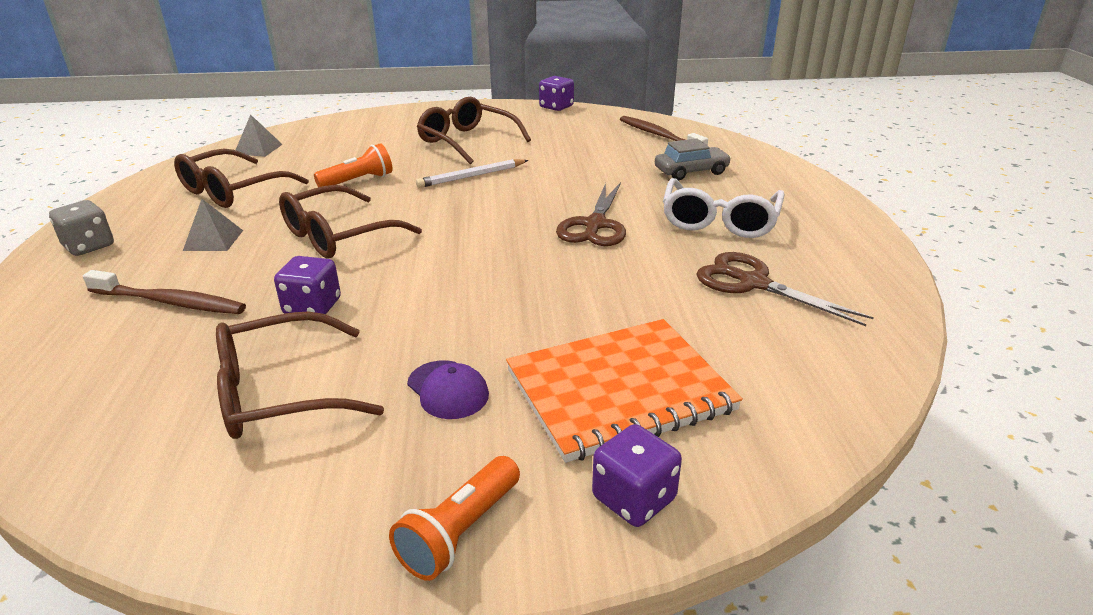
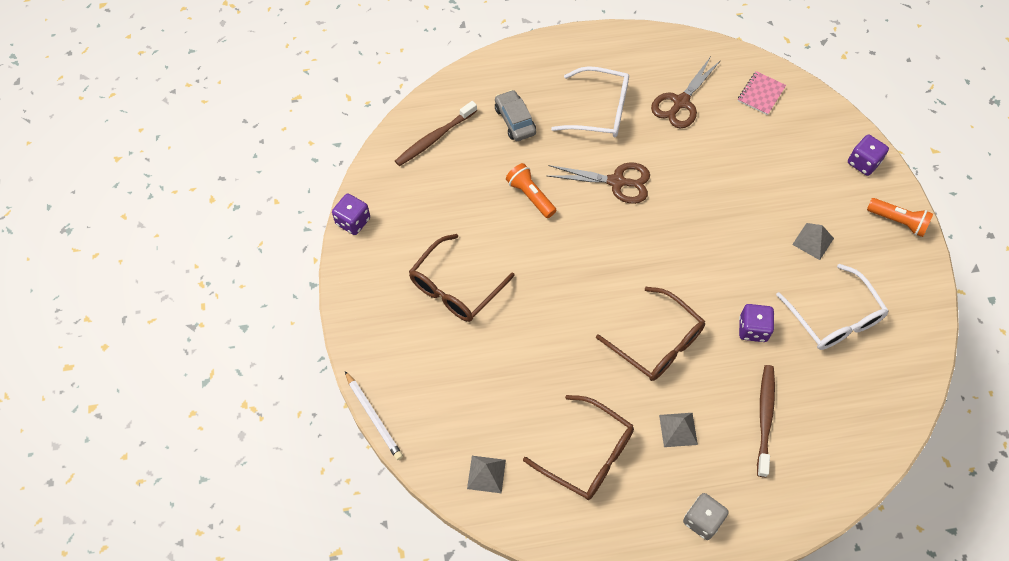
camera: 95 degrees left, 30 degrees up
brown glasses [216,311,384,439] -> white glasses [776,264,889,350]
orange flashlight [314,143,393,187] -> orange flashlight moved to [506,163,556,218]
purple cap [407,360,489,419] -> grey pyramid [792,223,834,260]
white pencil [416,159,528,188] -> white pencil moved to [345,371,403,460]
orange notebook [506,319,743,463] -> none
none -> pink notebook [738,71,786,115]

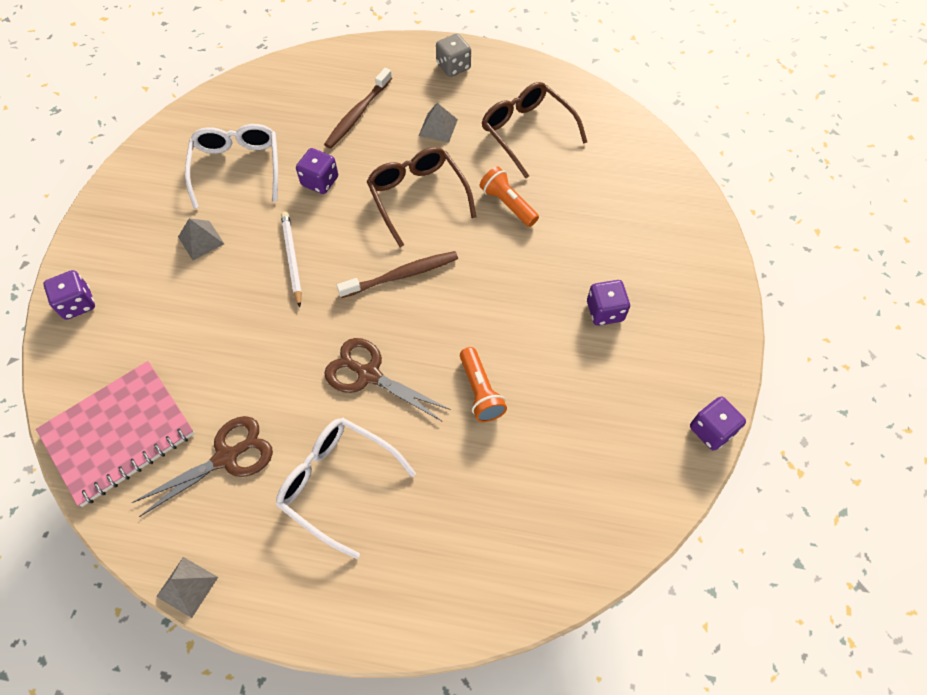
camera: 160 degrees left, 0 degrees up
white pencil [345,371,403,460] -> white pencil moved to [281,212,302,307]
brown toothbrush [395,101,477,166] -> brown toothbrush moved to [337,251,458,298]
brown glasses [409,234,515,322] -> purple dice [587,280,630,326]
grey pyramid [467,456,506,493] -> grey pyramid moved to [156,557,218,618]
grey car [495,90,536,141] -> none
pink notebook [738,71,786,115] -> pink notebook [36,361,195,507], size x2.09
orange flashlight [867,198,933,237] -> orange flashlight moved to [480,167,539,227]

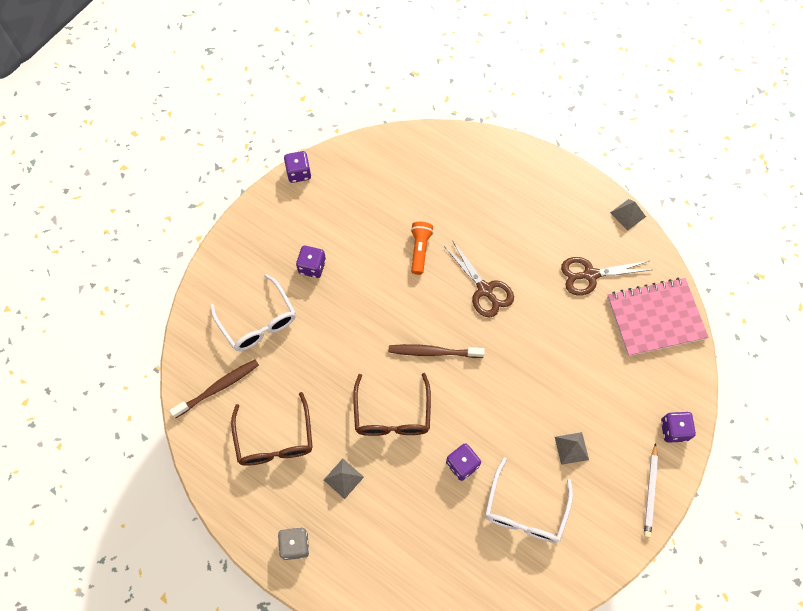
camera: 155 degrees left, 5 degrees up
white glasses [276,418,416,559] -> white glasses moved to [210,274,296,351]
white pencil [281,212,302,307] -> white pencil moved to [644,443,658,538]
brown toothbrush [324,68,392,149] -> brown toothbrush moved to [169,360,259,419]
orange flashlight [480,167,539,227] -> none

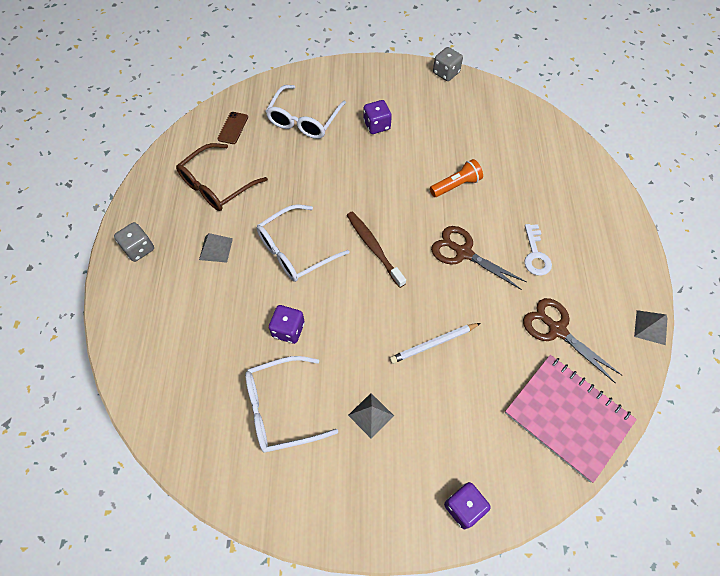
camera: 55 degrees right, 5 degrees down
brown toothbrush [169,360,259,419] -> brown phone [217,112,248,144]
purple dice [284,151,311,183] -> grey dice [433,47,463,81]
brown glasses [353,373,431,436] -> white glasses [256,204,349,282]
brown scissors [444,240,514,318] -> brown scissors turned 105 degrees clockwise [431,226,527,290]
white pencil [644,443,658,538] -> white pencil moved to [390,323,480,364]
none -> white key [524,224,552,276]

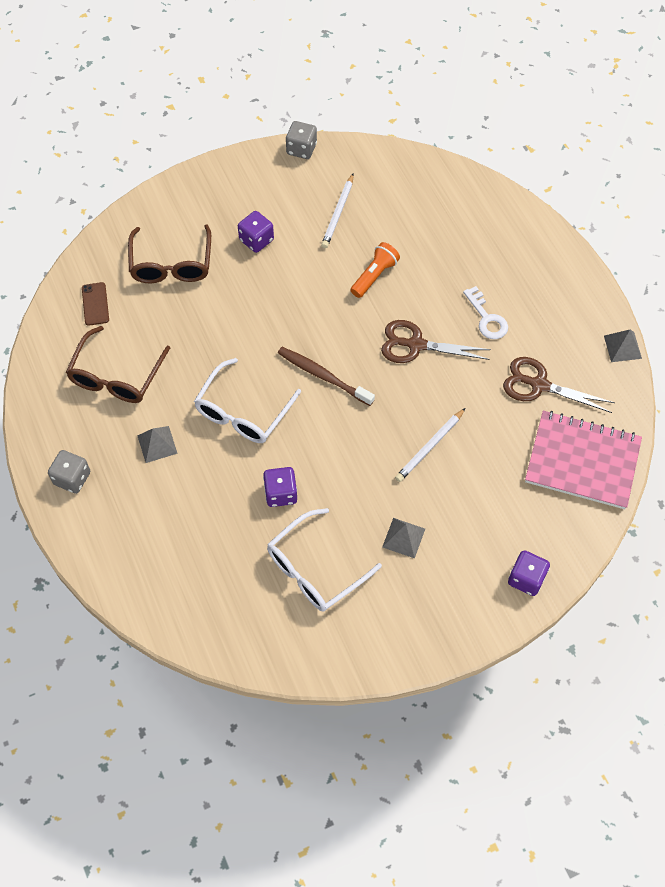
camera: 25 degrees left, 0 degrees up
white glasses [266,85,346,139] -> brown glasses [128,224,211,283]
none -> white pencil [321,174,354,248]

